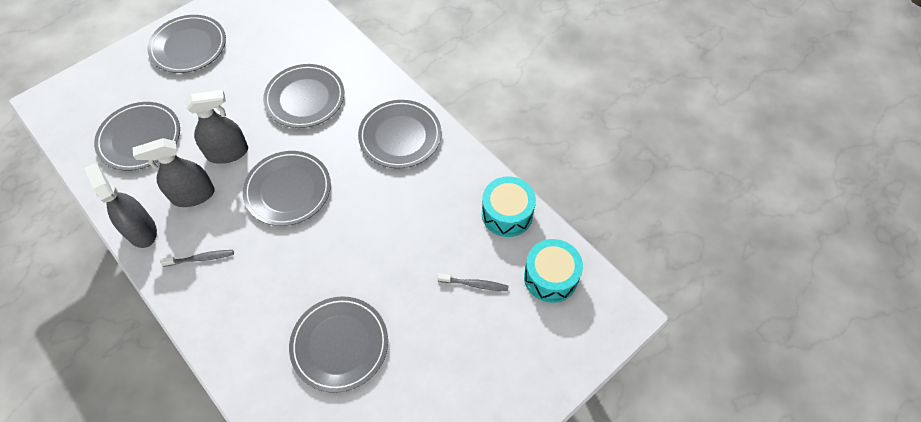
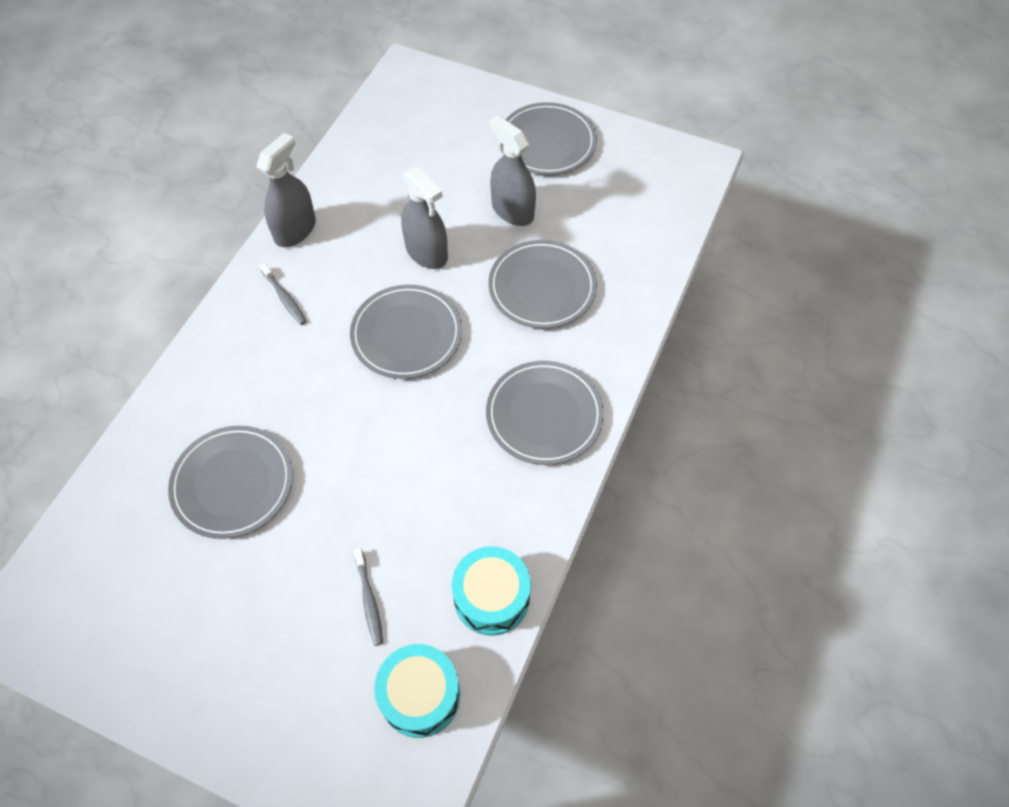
camera: 65 degrees right, 0 degrees up
grey plate [94,102,180,171] -> none
grey spray bottle [133,138,215,207] -> grey spray bottle moved to [489,115,536,226]

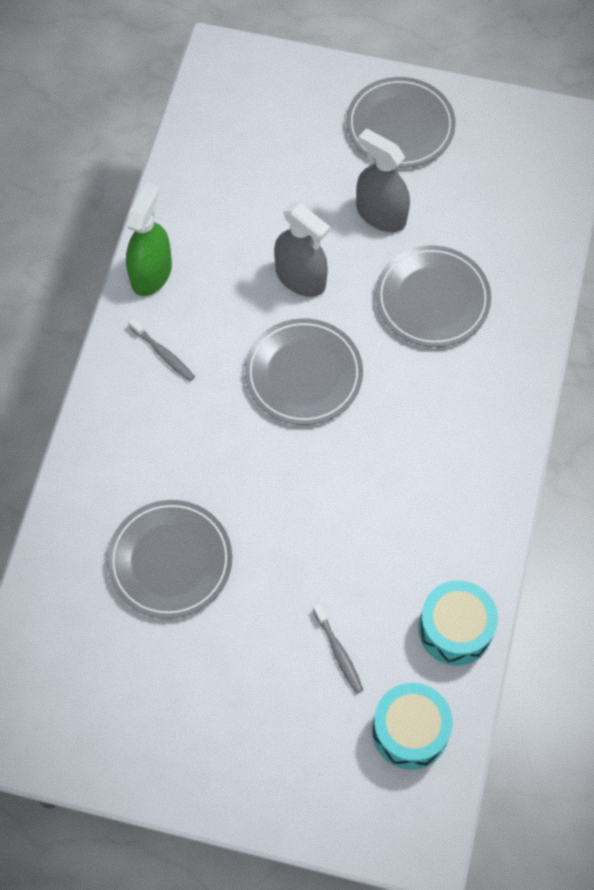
camera: 10 degrees left, 5 degrees up
grey spray bottle [256,133,316,247] -> green spray bottle [126,183,172,296]
grey plate [486,361,604,465] -> none

